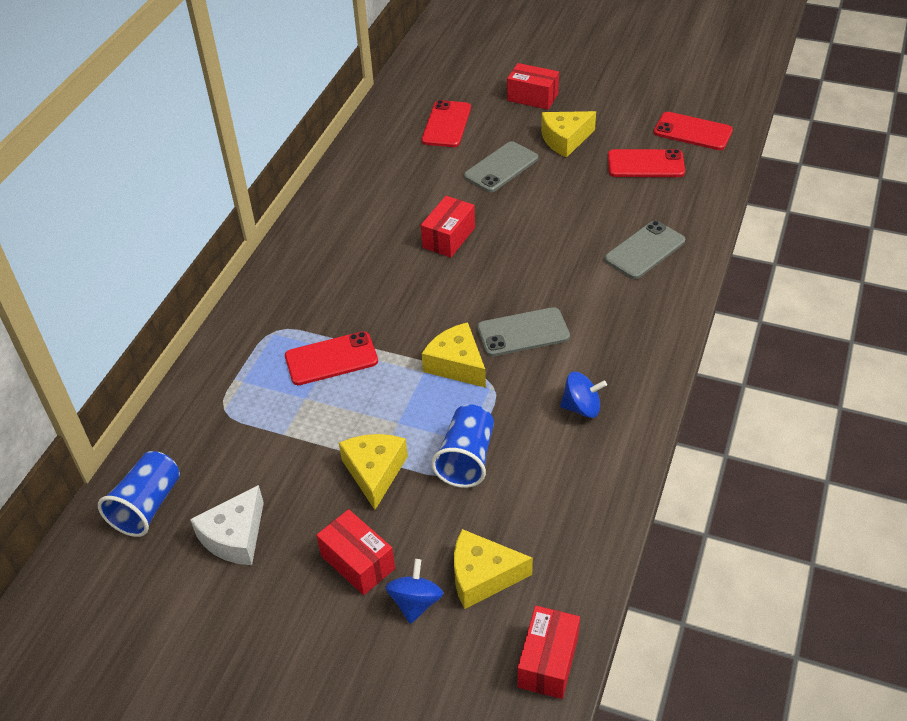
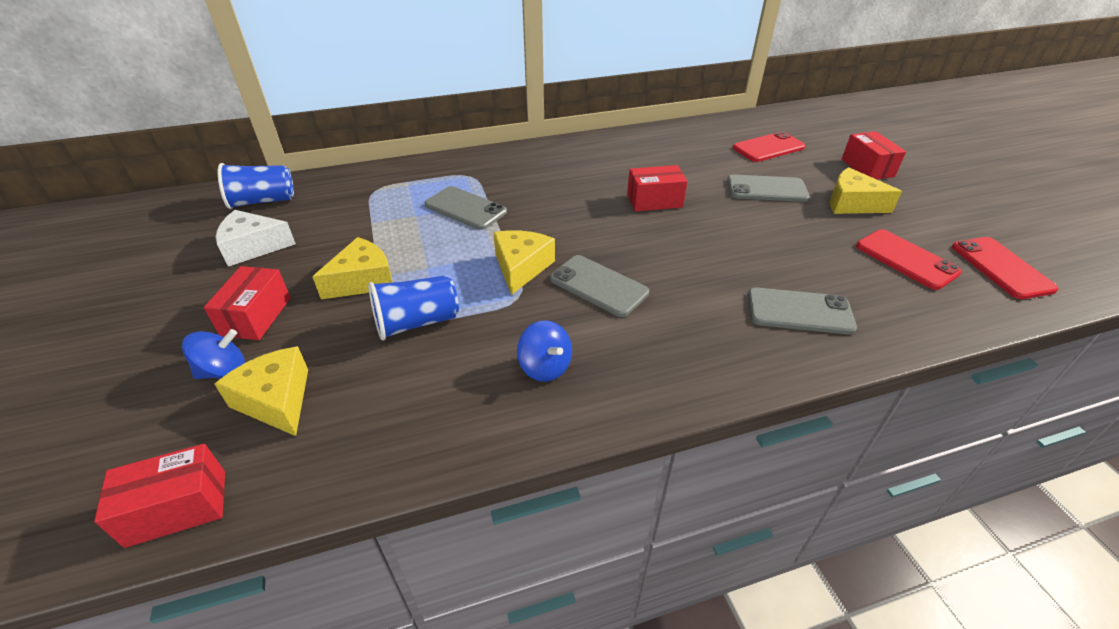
camera: 50 degrees right, 5 degrees down
red phone [285,331,378,385] -> grey phone [424,186,507,230]

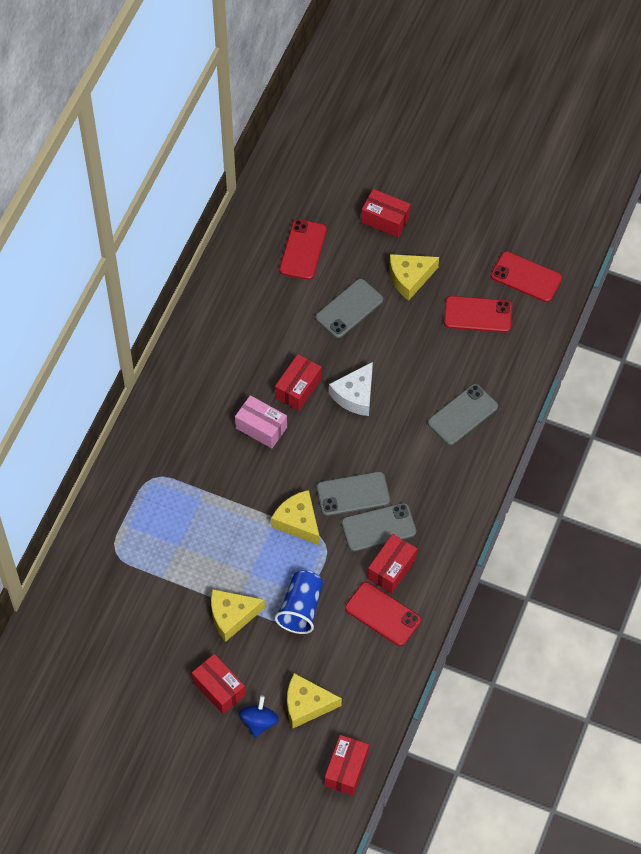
camera: 50 degrees left, 20 degrees up
white cheese [215,210,296,267] -> white cheese moved to [329,362,373,416]
blue cup [218,163,294,209] -> none
yellow cheese [312,237,393,299] -> yellow cheese turned 105 degrees counterclockwise [211,589,265,642]
grey phone [424,186,507,230] -> grey phone moved to [341,503,416,551]
blue spinning top [517,320,572,382] -> red box [368,534,417,593]
none -> pink box [235,395,287,448]
none -> red phone [345,582,421,646]

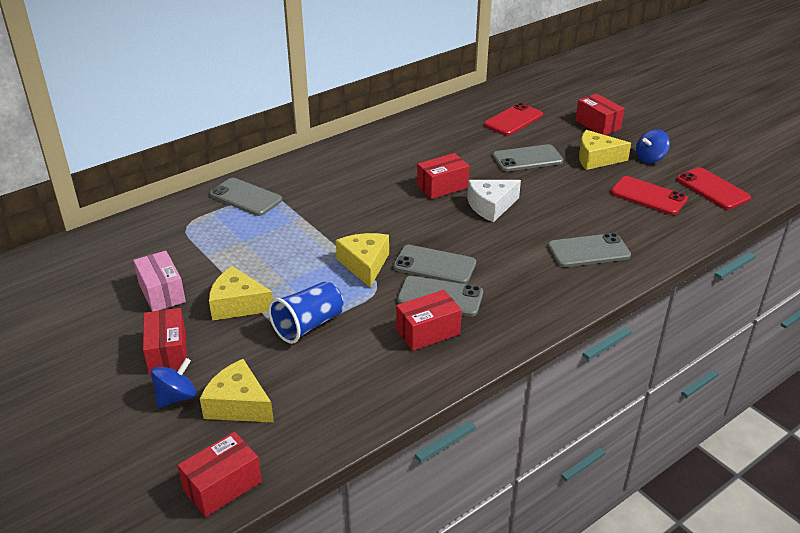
camera: 30 degrees right, 25 degrees down
pink box [235,395,287,448] -> pink box moved to [133,251,186,312]
red phone [345,582,421,646] -> none
none -> grey phone [209,178,282,216]
none -> blue spinning top [636,129,670,163]

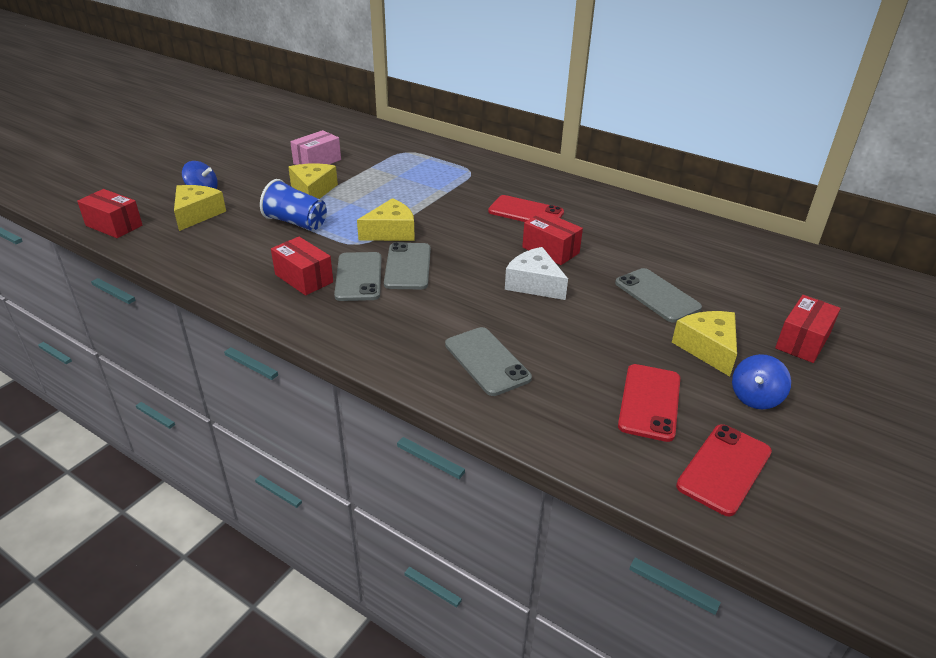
camera: 70 degrees right, 0 degrees up
red box [143,308,187,375] -> none
grey phone [209,178,282,216] -> none
red phone [484,103,543,136] -> red phone moved to [488,195,564,222]
blue spinning top [636,129,670,163] -> blue spinning top turned 90 degrees counterclockwise [732,354,791,409]

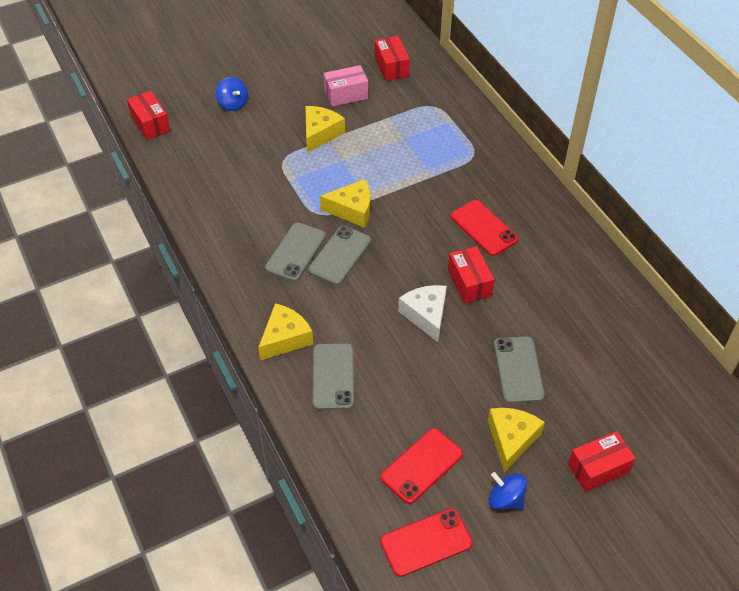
camera: 30 degrees right, 15 degrees up
yellow cheese [174,185,226,231] -> yellow cheese moved to [258,303,313,360]
blue cup [260,179,327,231] -> none
red box [271,237,333,296] -> red box moved to [375,36,410,81]
blue spinning top [732,354,791,409] -> blue spinning top turned 60 degrees clockwise [488,472,527,510]

